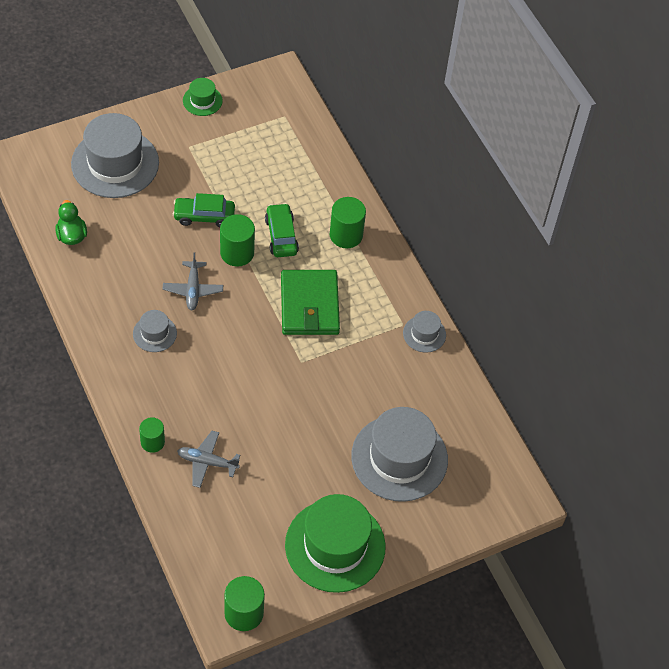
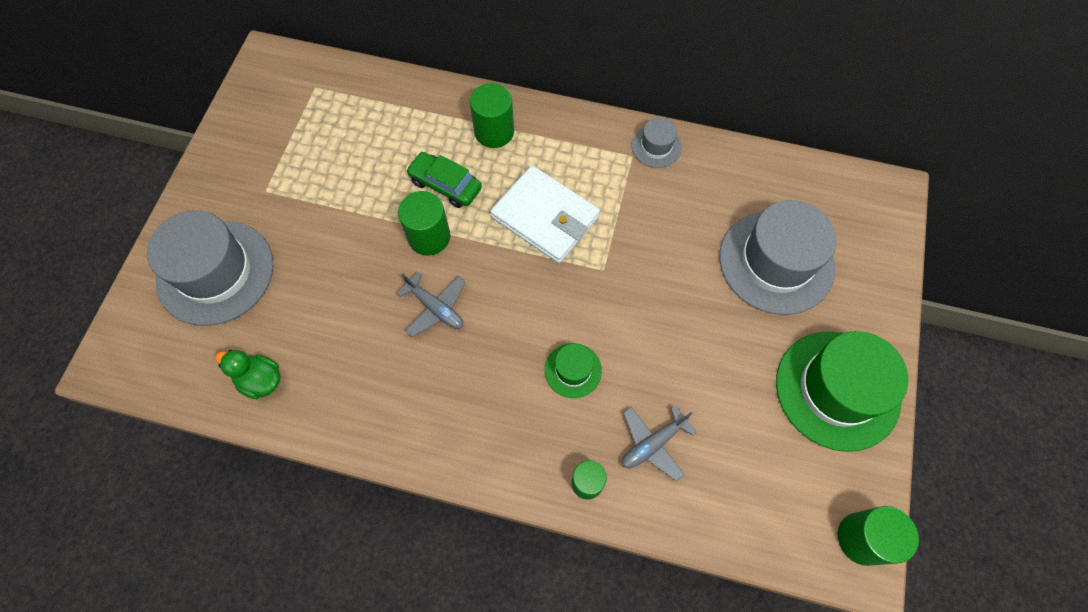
camera: 45 degrees left, 10 degrees up
grey hat [133,310,177,352] -> none
green car [173,193,235,227] -> none
green hat [183,78,223,116] -> green hat moved to [545,343,602,398]
green wallet [281,270,340,335] -> white wallet [490,165,600,263]

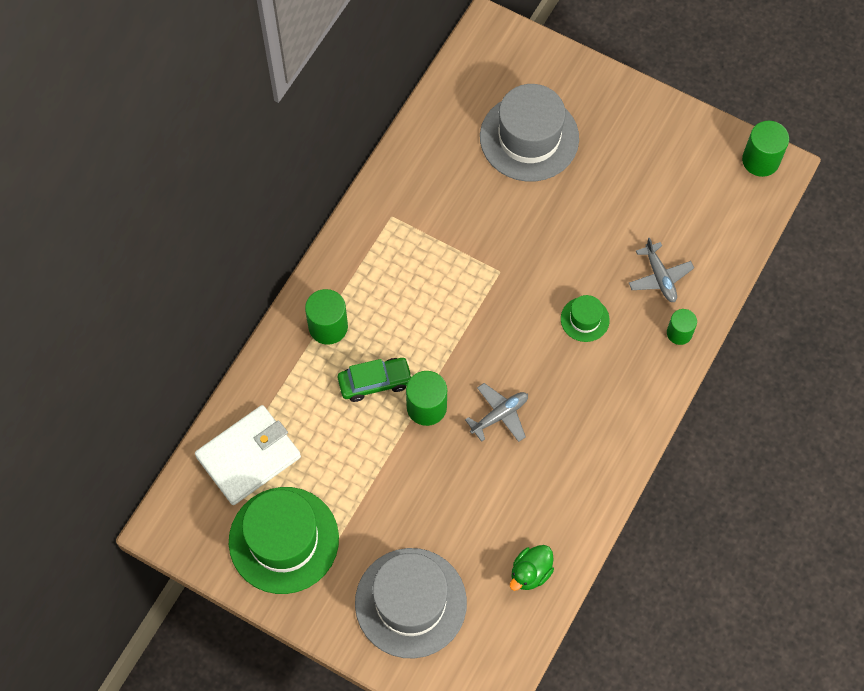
camera: 75 degrees left, 0 degrees up
green car [406,152,482,208] -> green car turned 150 degrees counterclockwise [338,358,412,402]
white wallet [490,165,600,263] -> white wallet moved to [195,405,301,505]
grey hat [631,118,682,168] -> none
green hat [776,331,909,452] -> green hat moved to [229,487,339,594]

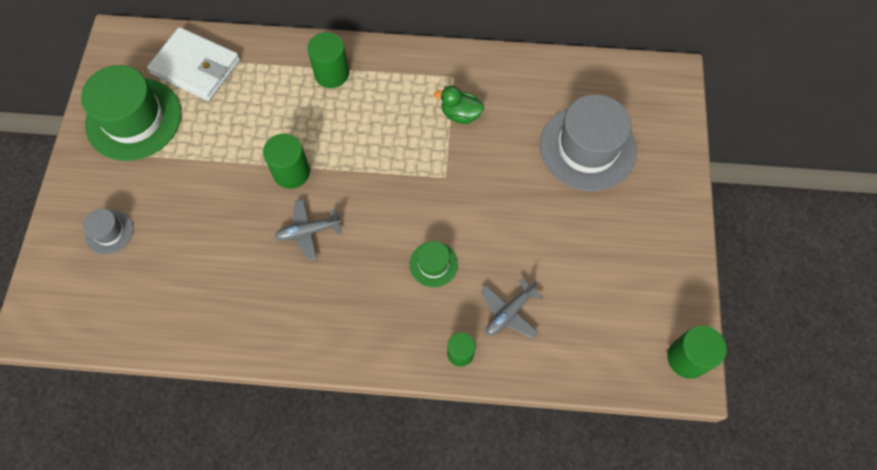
camera: 65 degrees right, 0 degrees up
green car [338,358,412,402] -> none
grey hat [355,548,467,658] -> grey hat [83,209,133,254], size x0.47
grey plane [465,383,528,442] -> grey plane turned 135 degrees clockwise [275,199,341,261]
green duck [510,545,554,591] -> green duck moved to [434,86,484,124]

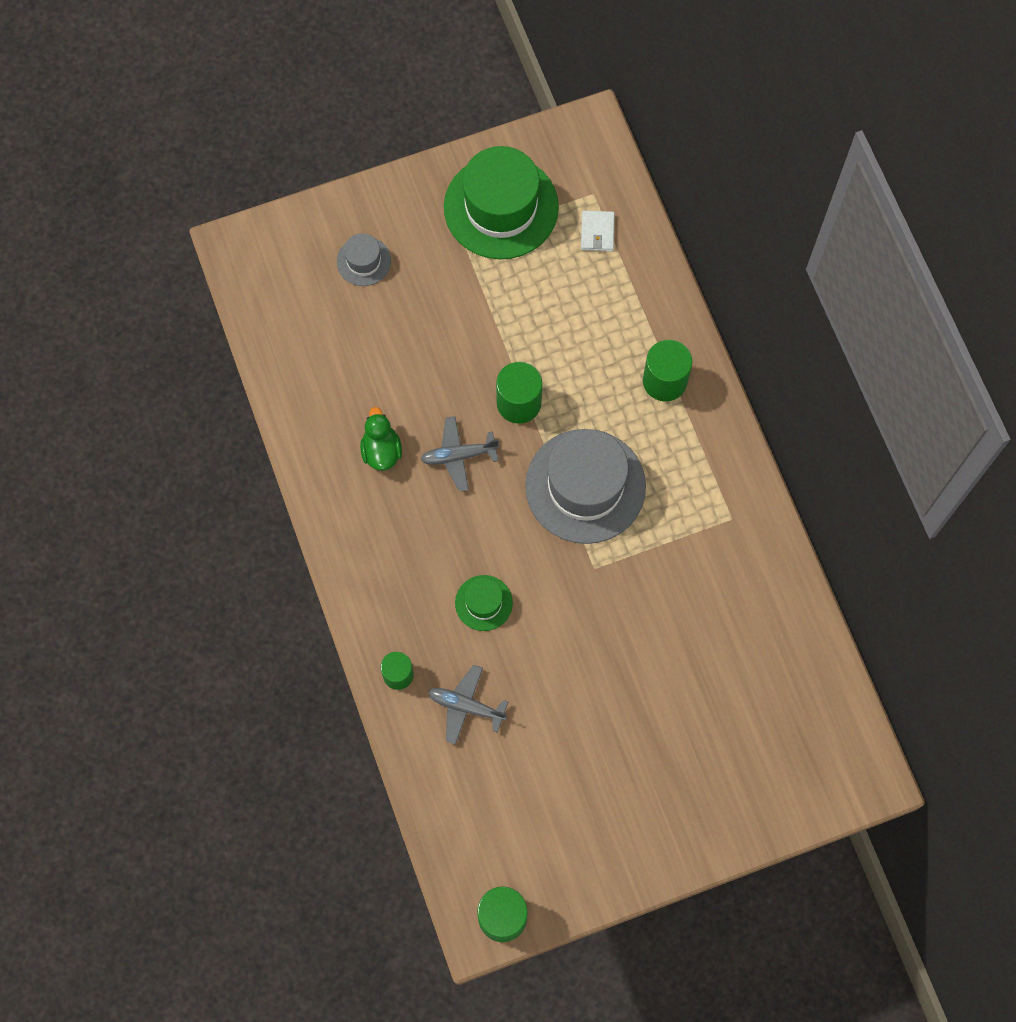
camera: 65 degrees right, 5 degrees up
white wallet [147,27,240,101] -> white wallet [581,211,615,251], size x0.46
grey plane [275,199,341,261] -> grey plane turned 60 degrees counterclockwise [420,416,499,492]
green duck [434,86,484,124] -> green duck moved to [360,407,402,471]
grey hat [540,94,637,191] -> grey hat moved to [525,429,646,544]

